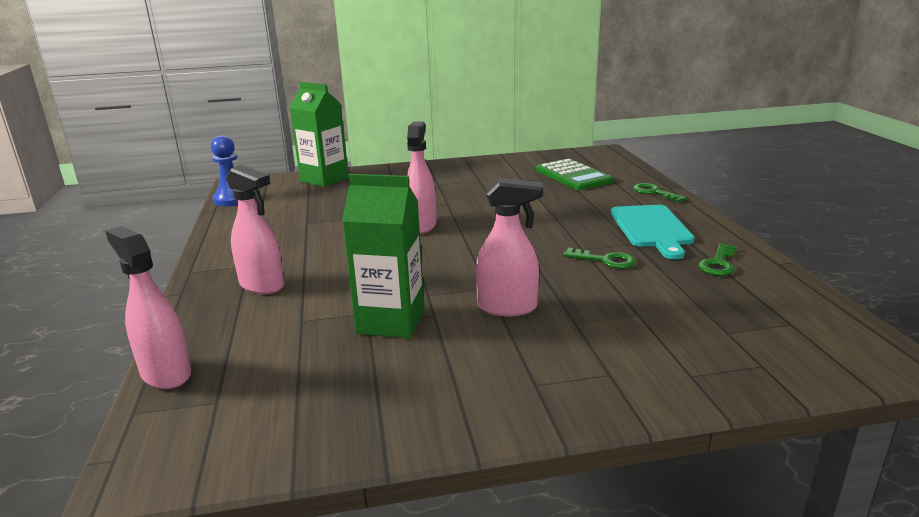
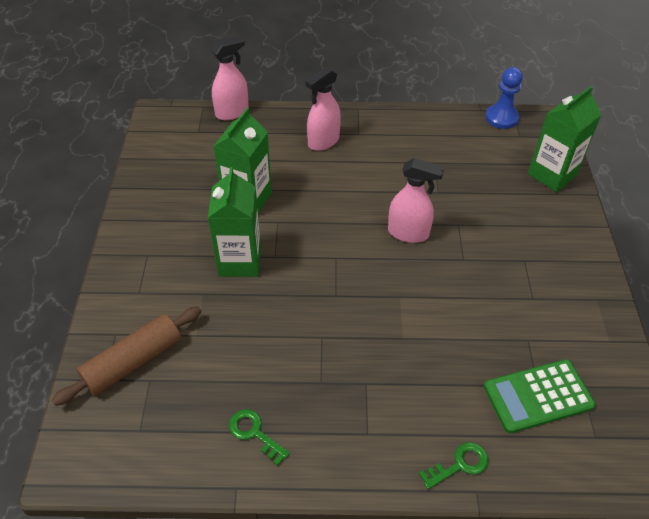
camera: 100 degrees right, 25 degrees up
pink spray bottle [476,178,543,316] -> green carton [208,167,261,277]
green key [563,247,636,269] -> none
turquoise cutting board [611,205,695,259] -> none
none -> brown rolling pin [52,306,202,406]

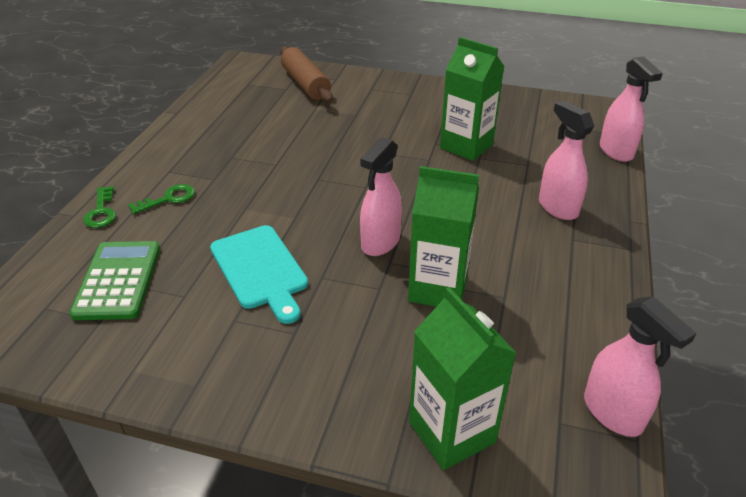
camera: 105 degrees right, 10 degrees down
green carton [208,167,261,277] -> green carton moved to [408,166,479,307]
green key [229,409,290,466] -> green key moved to [128,184,195,214]
blue pawn [485,67,523,129] -> pink spray bottle [584,296,696,437]
none -> turquoise cutting board [210,225,308,324]

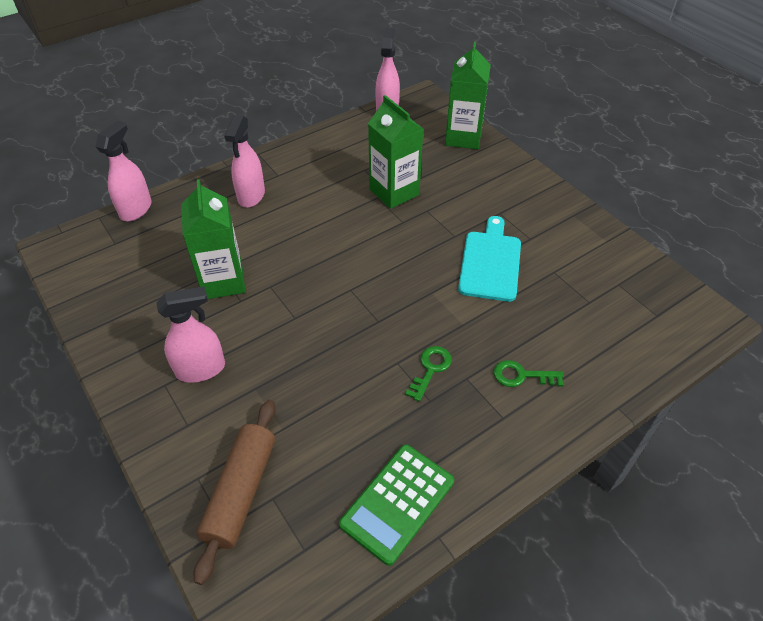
camera: 140 degrees left, 10 degrees up
green calculator [69,241,160,320] -> green calculator moved to [339,445,454,566]
green key [83,186,116,228] -> green key moved to [405,346,452,402]
pink spray bottle [360,137,402,256] -> pink spray bottle moved to [157,287,225,383]

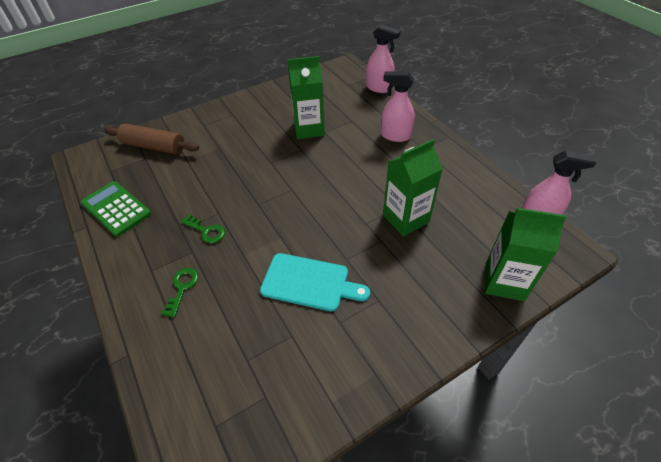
camera: 95 degrees right, 0 degrees up
pink spray bottle [157,287,225,383] -> none

